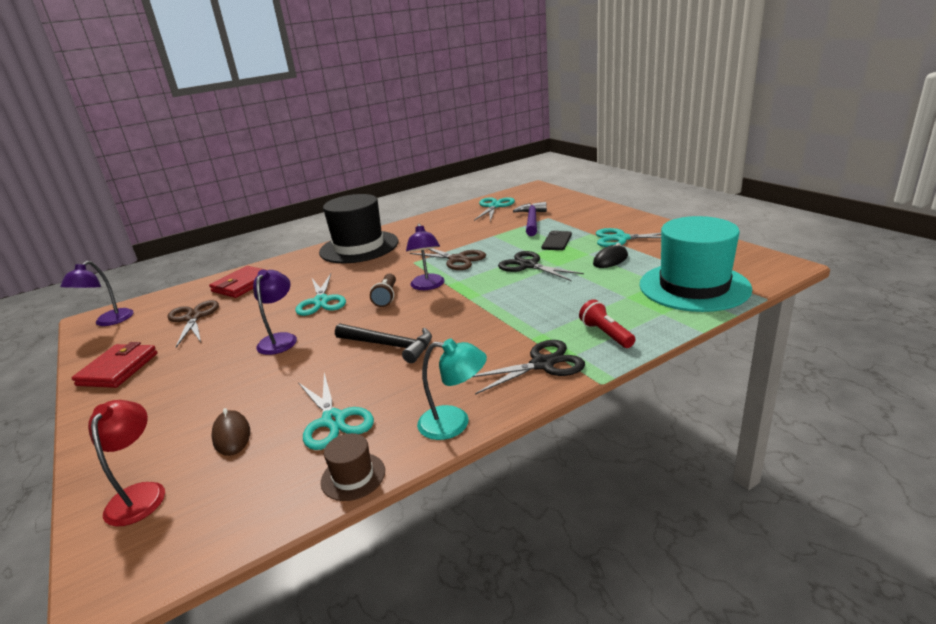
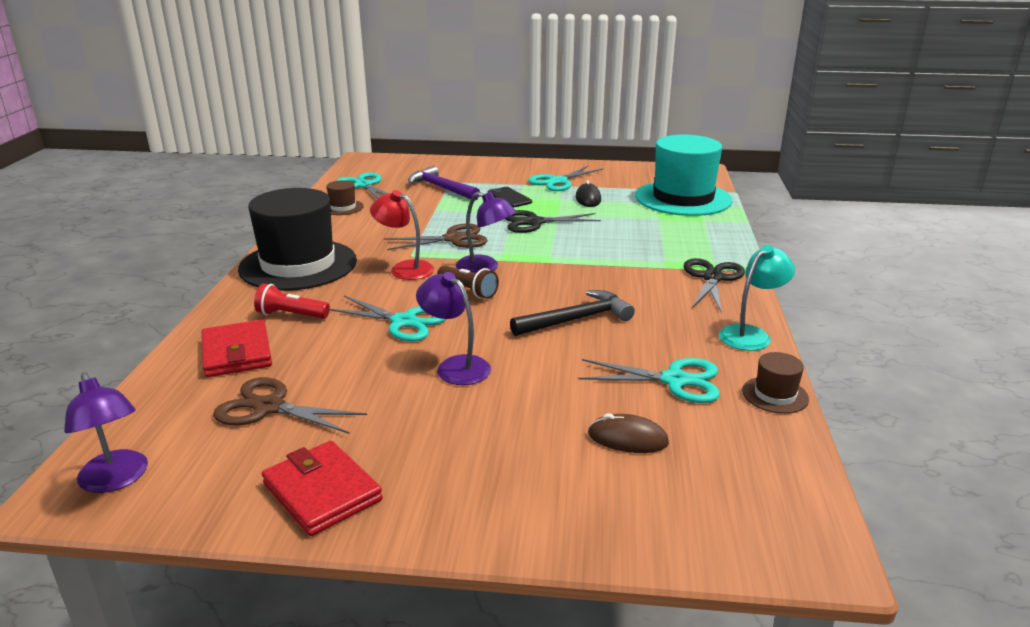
camera: 55 degrees left, 0 degrees up
red lamp [88,400,165,527] -> red lamp moved to [370,190,434,280]
red flashlight [579,299,635,348] -> red flashlight moved to [254,283,330,319]
none -> brown hat [326,180,364,215]

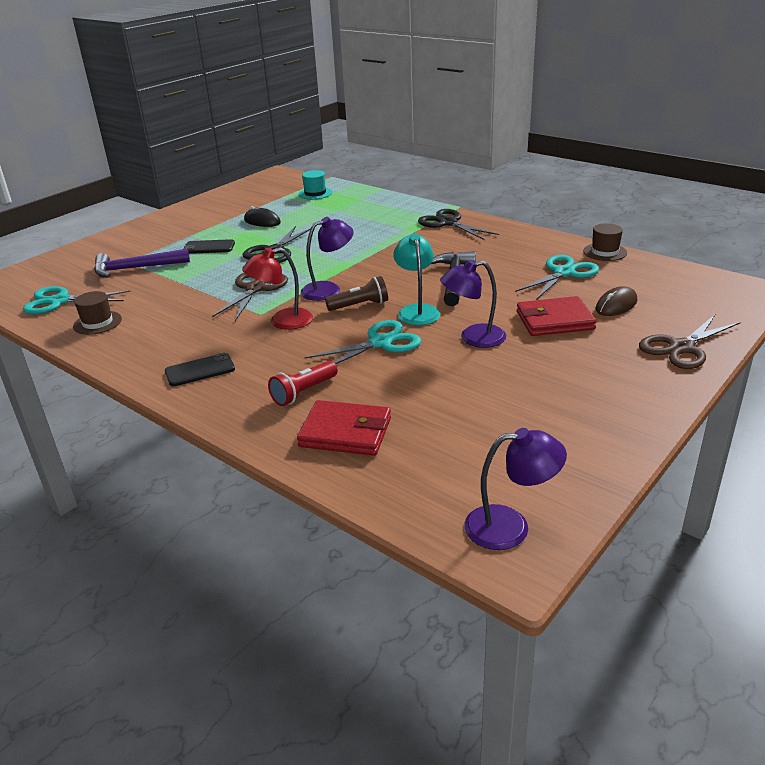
camera: 55 degrees left, 5 degrees up
brown scissors [213,377,367,434] -> brown scissors moved to [639,315,741,369]
black hat [238,188,357,291] -> black phone [165,353,235,386]
red wallet [262,441,383,536] -> red wallet moved to [517,296,597,336]
turquoise scissors [528,165,603,191] -> none
turquoise hat [635,135,733,216] -> turquoise hat [298,170,332,200], size x0.42
turquoise lamp [719,245,795,351] -> turquoise lamp moved to [393,233,440,326]

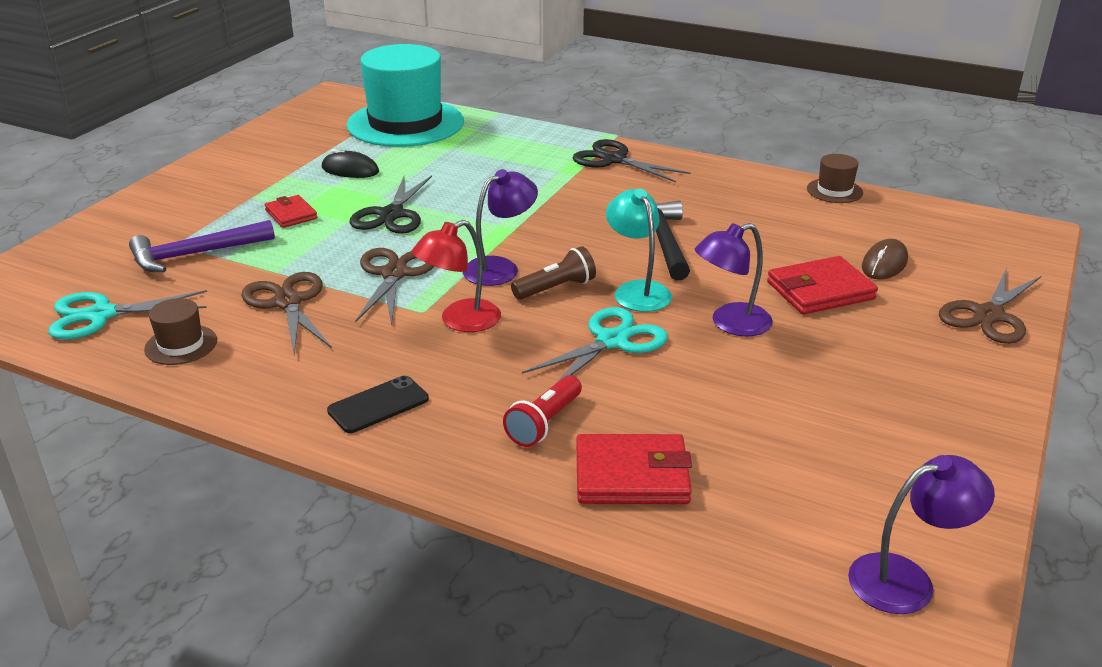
camera: 15 degrees left, 0 degrees up
black phone [184,239,235,254] -> red wallet [265,195,317,228]
turquoise hat [298,170,332,200] -> turquoise hat [347,44,464,147], size x2.40
turquoise scissors [515,255,600,300] -> none
none -> brown scissors [241,272,332,354]

